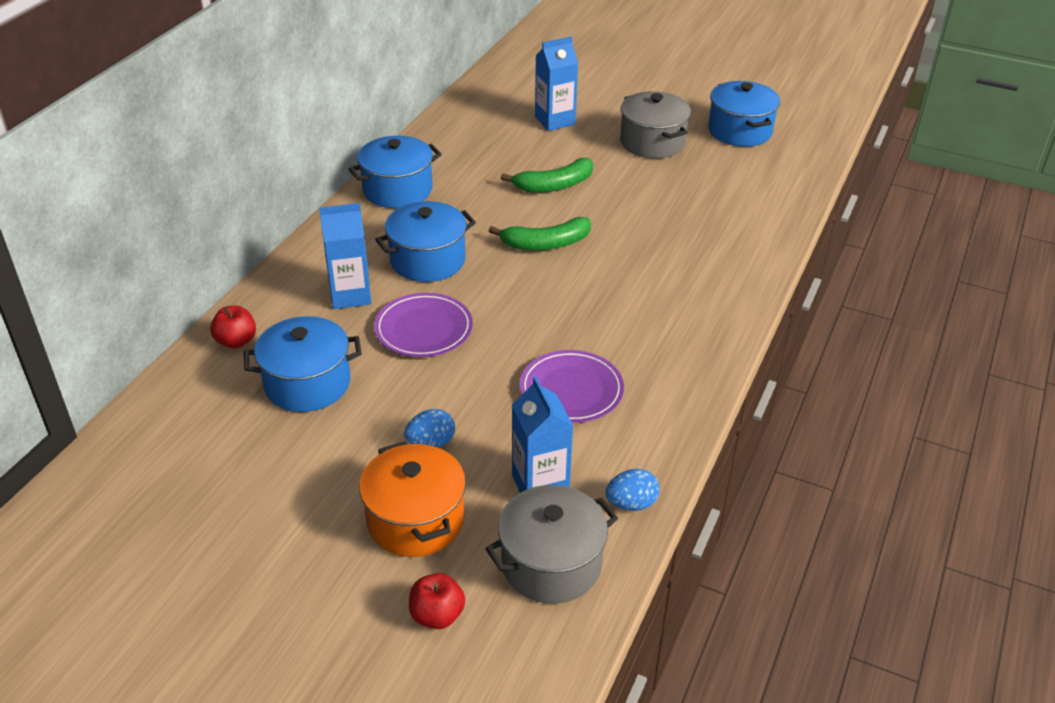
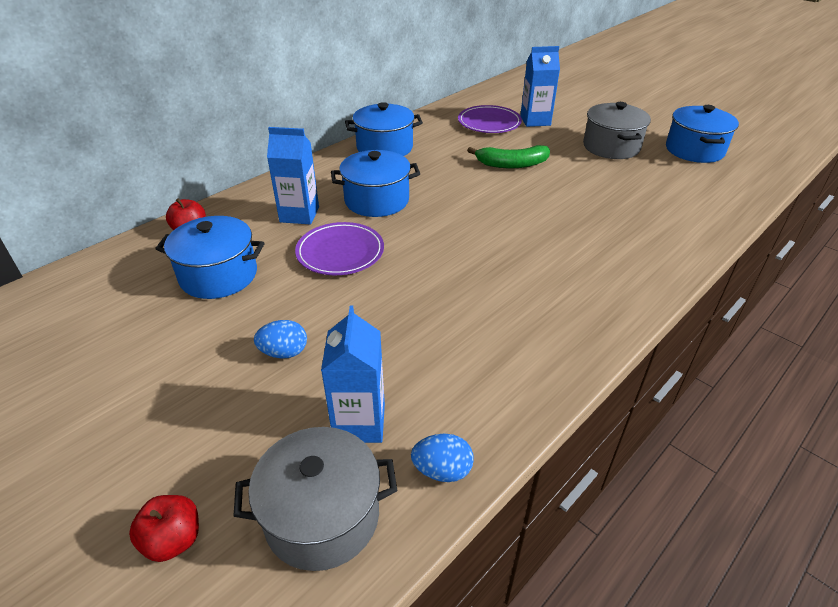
camera: 20 degrees right, 0 degrees up
orange pot [359,441,466,557] -> none
green banana [489,217,591,251] -> none
purple plate [520,350,624,423] -> purple plate moved to [458,105,522,133]

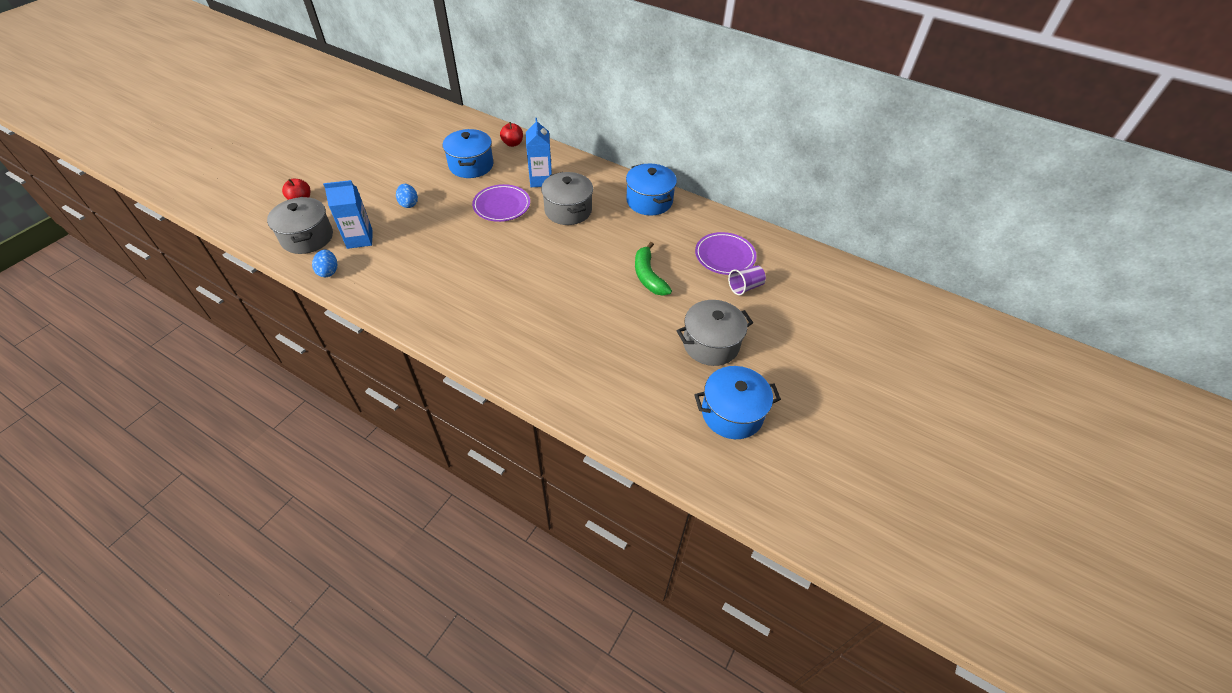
camera: 75 degrees right, 10 degrees up
blue pot [331,150,420,217] -> grey pot [541,172,593,225]
blue carton [520,46,560,127] -> purple cup [728,266,766,295]

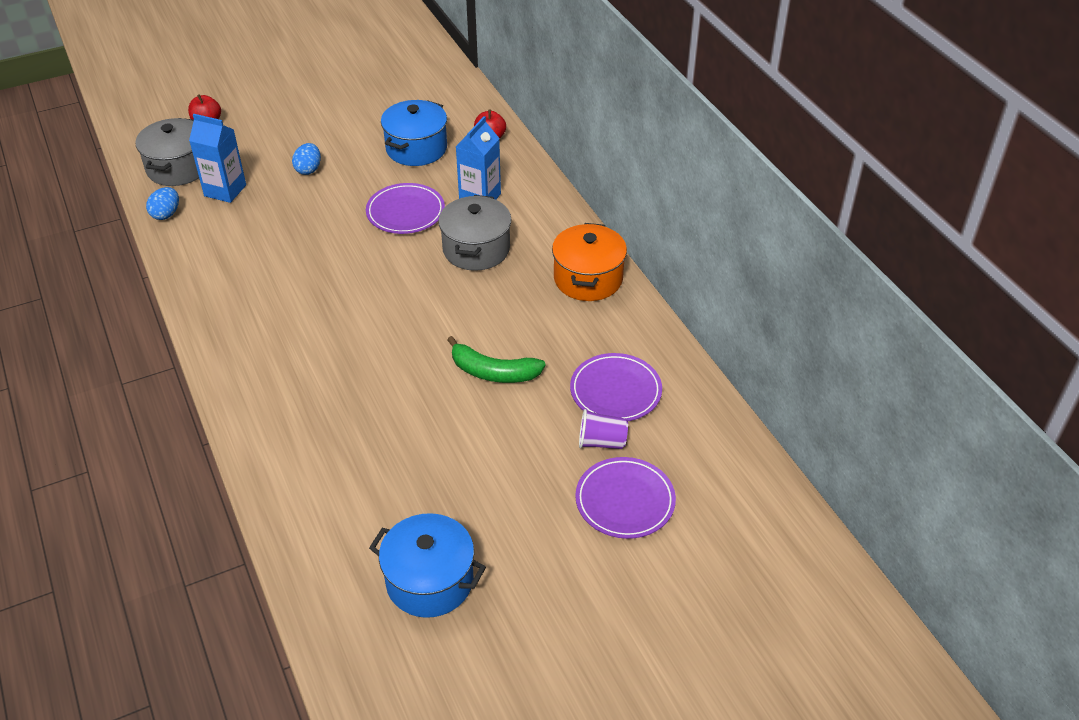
camera: 35 degrees right, 5 degrees down
blue pot [626,164,677,216] -> orange pot [552,223,627,301]
green banana [635,242,672,296] -> green banana turned 90 degrees counterclockwise [447,336,546,383]
grey pot [676,300,753,366] -> none
none -> purple plate [575,457,676,539]

